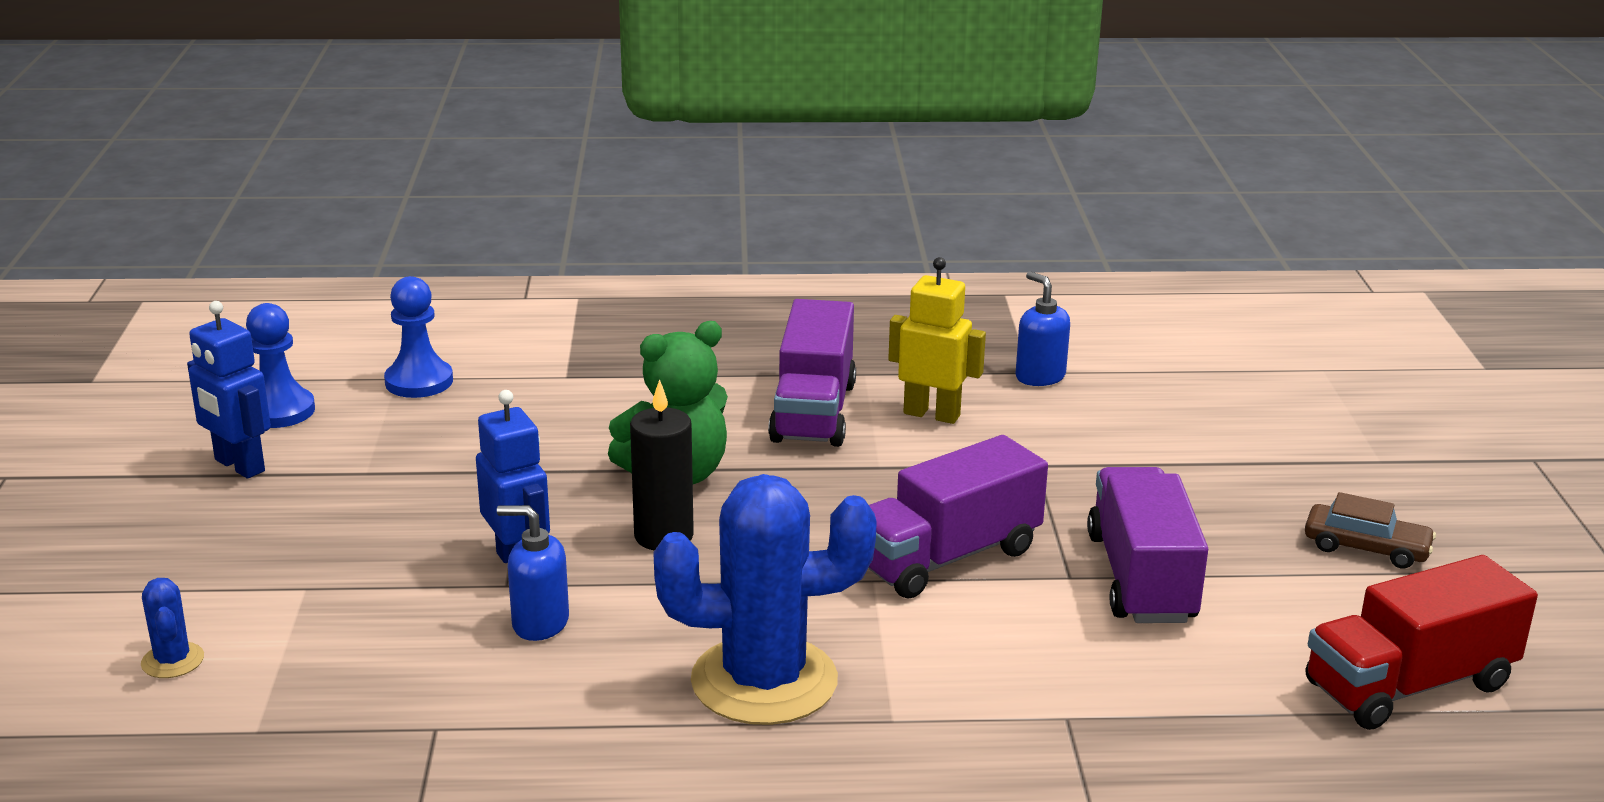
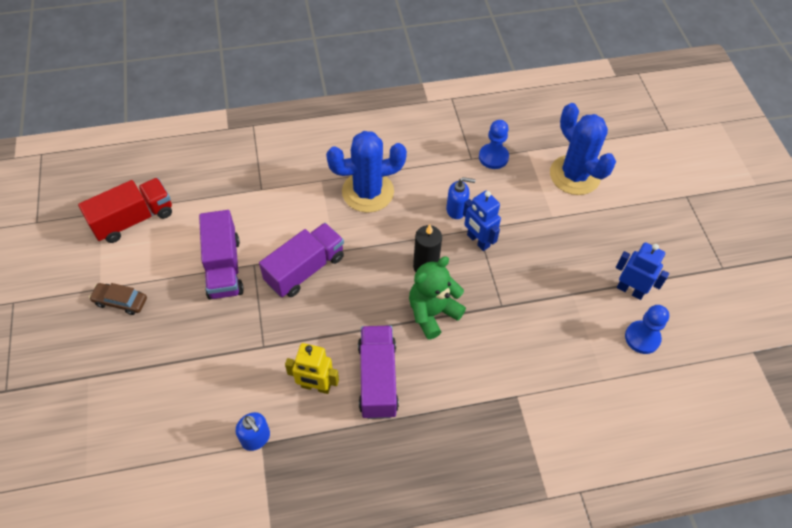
camera: 170 degrees right, 30 degrees up
blue cactus [141,578,204,678] -> blue cactus [550,103,616,195], size x2.39
blue pawn [384,276,453,398] -> blue pawn moved to [479,120,509,169]

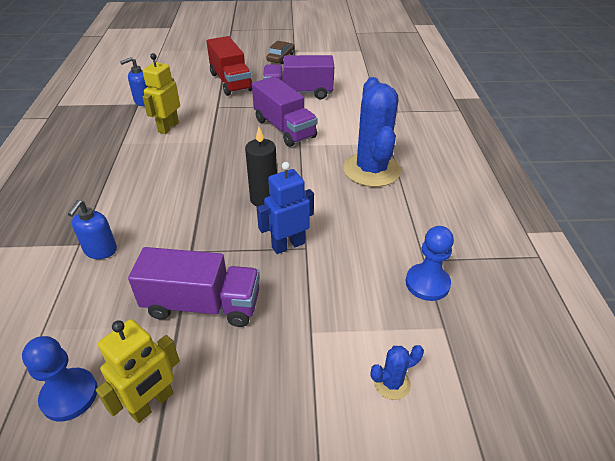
camera: 100 degrees right, 15 degrees down
red truck [78,178,172,243] -> red truck moved to [207,36,253,96]
purple truck [358,326,399,419] -> purple truck moved to [128,247,260,327]
green teddy bear [409,257,466,339] -> none
blue soap dispenser [446,177,476,219] -> blue soap dispenser moved to [68,200,117,259]
blue cactus [550,103,616,195] -> blue cactus [371,345,424,400], size x0.42
blue robot [616,242,669,300] -> yellow robot [96,319,180,423]

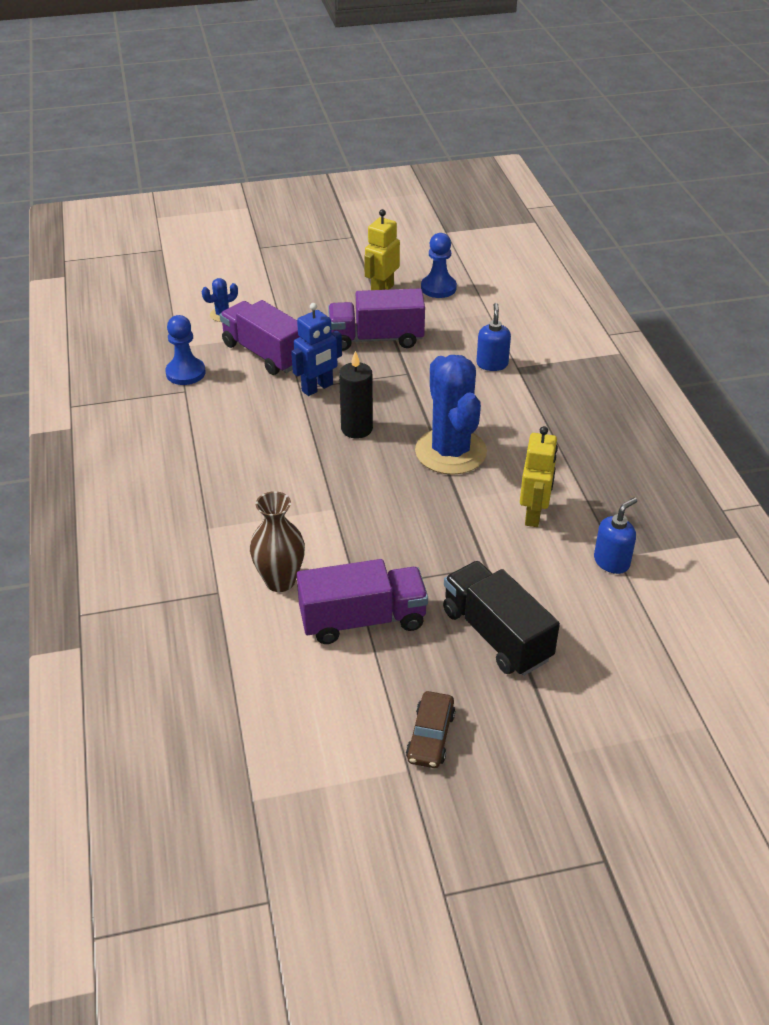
camera: 170 degrees right, 0 degrees up
red truck [207,36,253,96] -> black truck [443,561,560,676]
purple truck [252,76,318,147] -> purple truck moved to [220,300,299,375]
blue cactus [343,77,401,187] -> blue cactus moved to [415,355,487,475]
none -> brown vase [250,491,305,592]

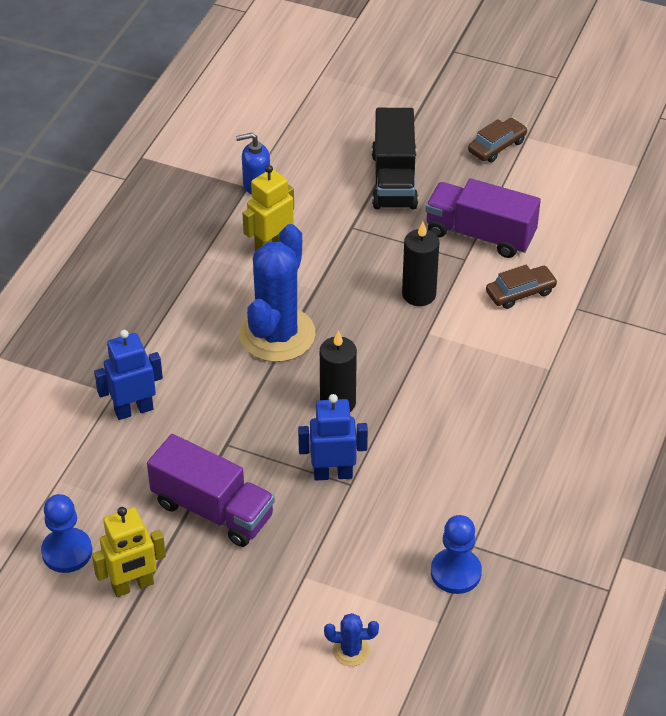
camera: 145 degrees left, 5 degrees up
purple truck [220,300,299,375] -> none
brown vase [250,491,305,592] -> brown car [486,265,558,309]
blue soap dispenser [476,303,511,371] -> blue robot [94,330,163,420]
none -> black candle [402,222,440,306]

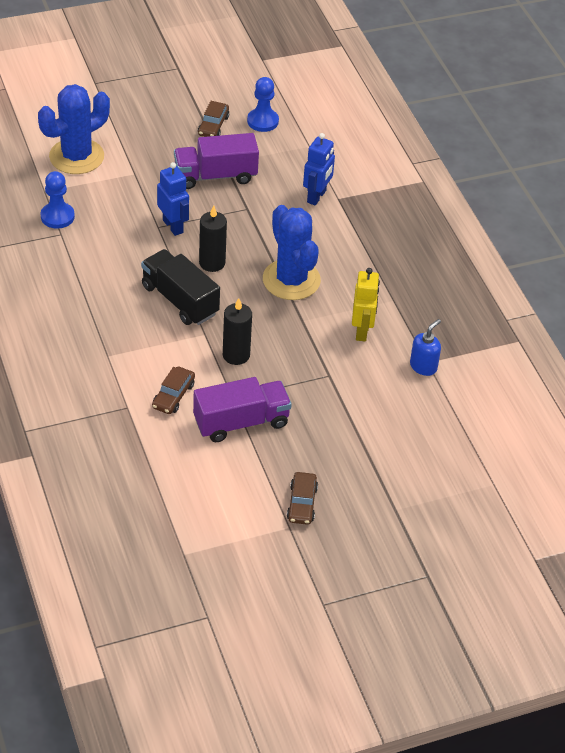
camera: 135 degrees right, 0 degrees up
yellow robot [92,507,166,597] -> brown car [198,101,229,137]
blue robot [298,394,368,481] -> blue robot turned 75 degrees counterclockwise [157,162,189,236]
blue cactus [324,613,379,666] -> blue cactus [38,84,110,174], size x2.39
black truck [372,108,418,209] -> black truck moved to [141,249,220,325]

